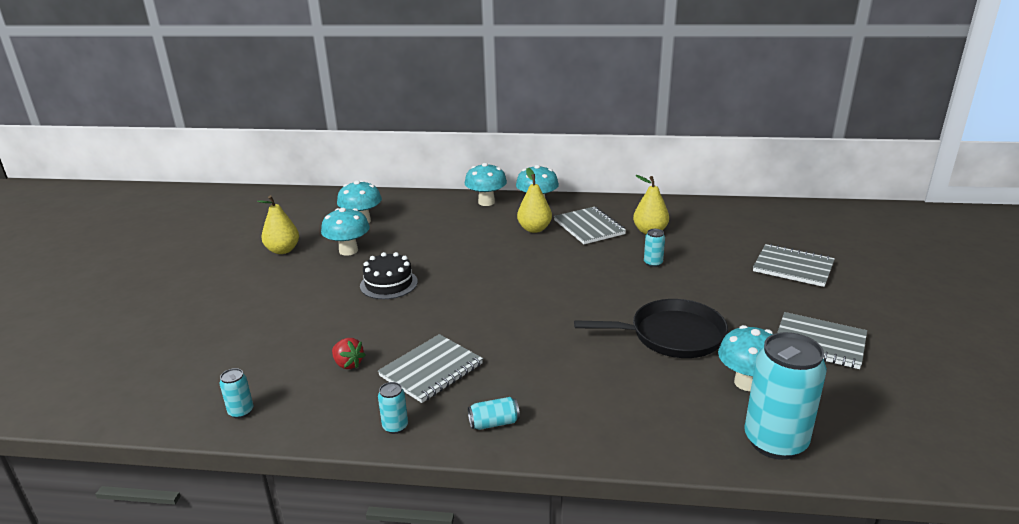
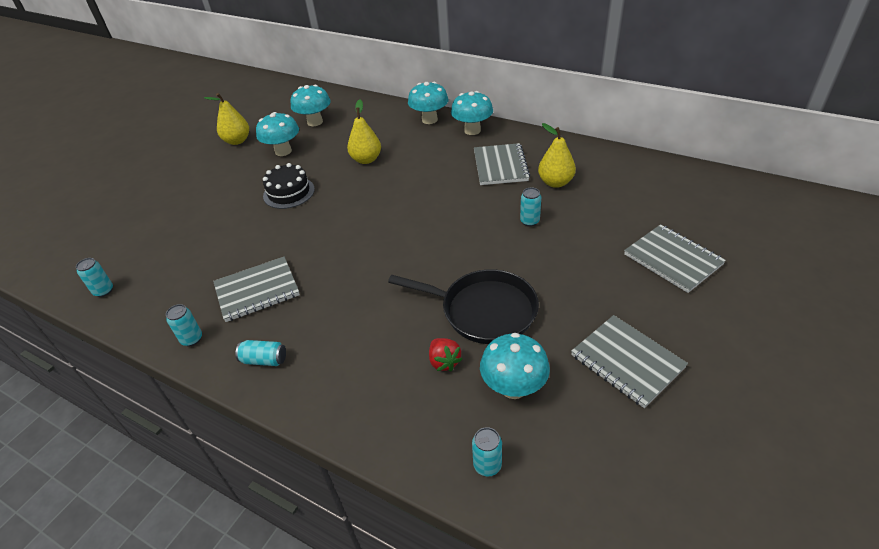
camera: 25 degrees right, 15 degrees up
red strawberry [332,338,365,369] -> red strawberry moved to [429,338,463,371]
yellow pear [517,168,552,233] -> yellow pear moved to [347,99,381,164]
turquoise can [744,332,827,460] -> turquoise can [472,427,502,477], size x0.44

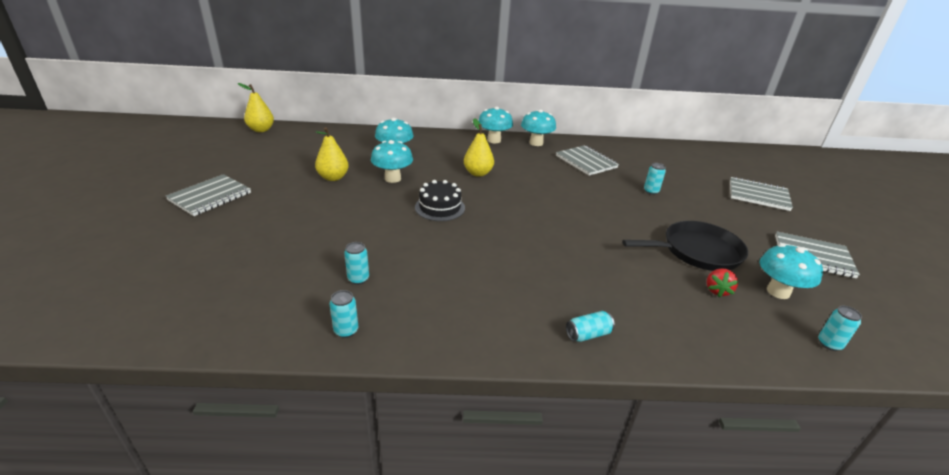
camera: 35 degrees left, 10 degrees down
turquoise can [166,304,202,346] -> turquoise can moved to [344,242,369,285]
grey notebook [213,257,300,322] -> grey notebook moved to [166,174,251,216]
red strawberry [429,338,463,371] -> red strawberry turned 75 degrees clockwise [706,268,739,297]
yellow pear [538,123,576,188] -> yellow pear moved to [238,83,274,132]

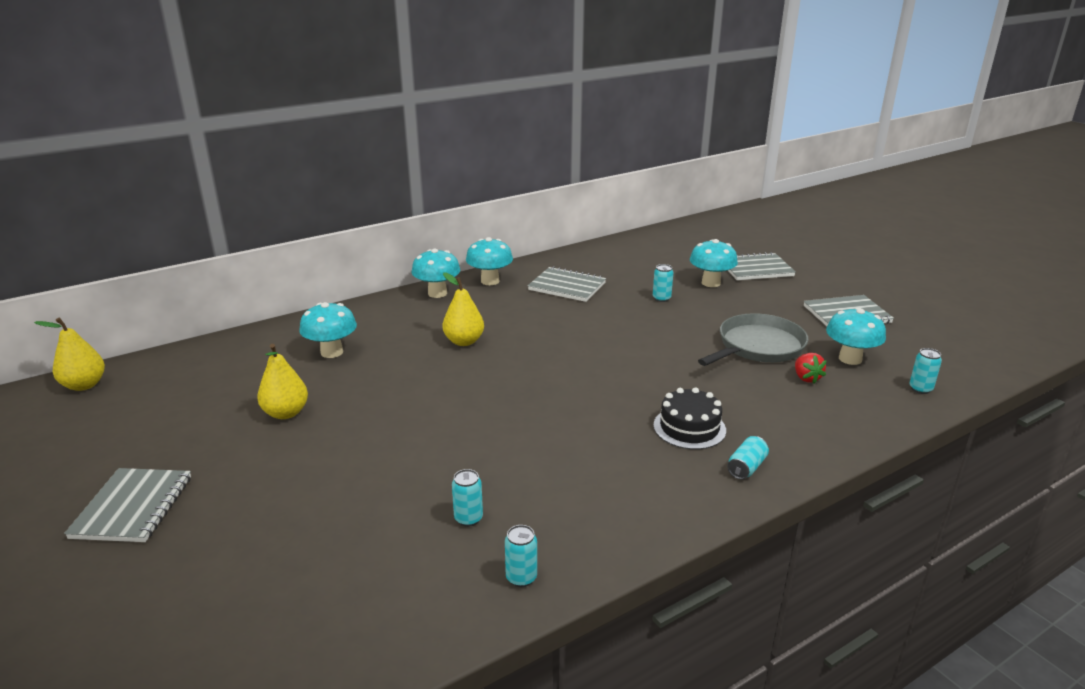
camera: 30 degrees left, 5 degrees down
turquoise mushroom [371,140,413,183] -> turquoise mushroom moved to [690,239,738,287]
black cake [415,180,465,221] -> black cake moved to [653,387,726,450]
black pan [622,221,748,271] -> grey pan [698,313,808,366]

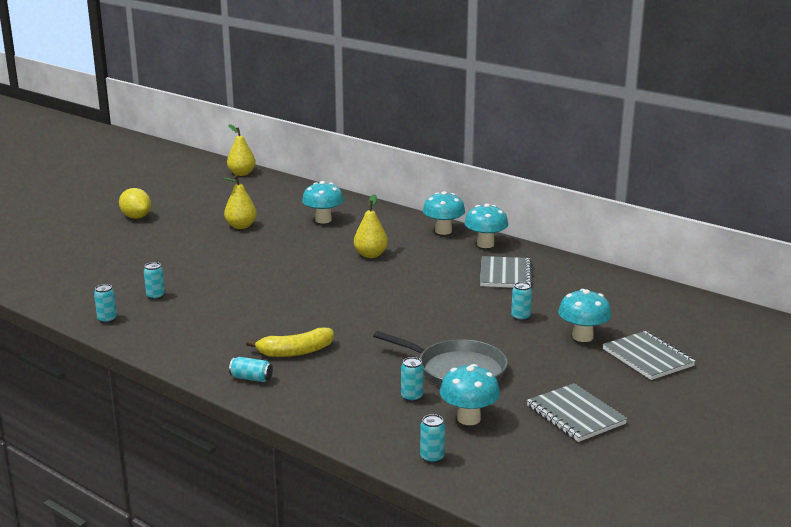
camera: 70 degrees right, 5 degrees down
grey notebook [64,468,191,542] -> yellow lemon [119,188,151,219]
black cake [653,387,726,450] -> yellow banana [246,328,334,357]
red strawberry [795,353,826,383] -> turquoise can [401,357,423,402]

